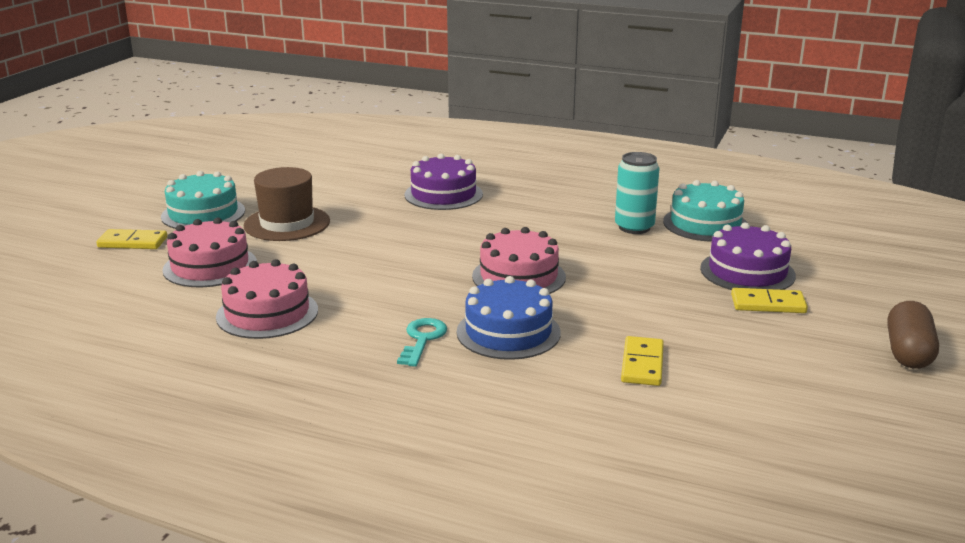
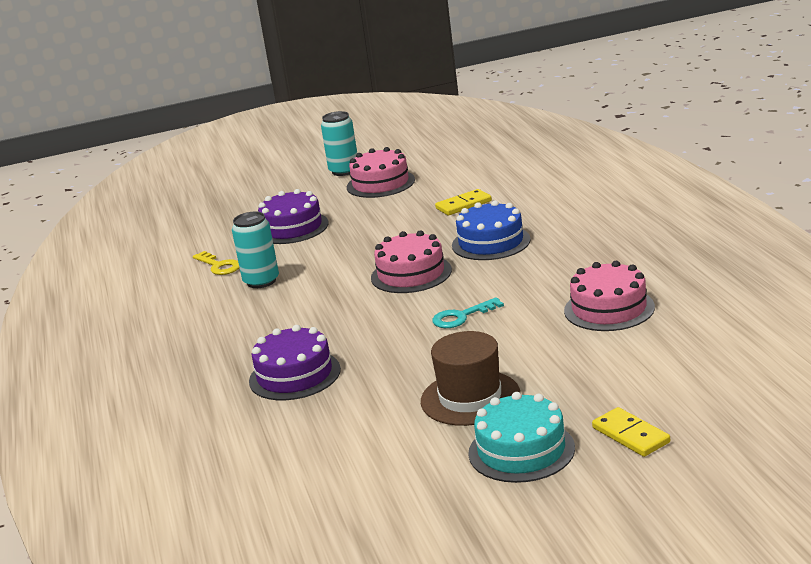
camera: 125 degrees left, 0 degrees up
pink cake [162,218,257,287] -> pink cake moved to [347,147,415,198]
turquoise key [397,318,447,367] -> turquoise key moved to [432,297,504,328]
turquoise cake [663,180,747,242] -> yellow key [193,251,239,275]
yellow domino [731,288,808,313] -> none
brown capsule [887,301,939,369] -> turquoise can [321,111,357,176]

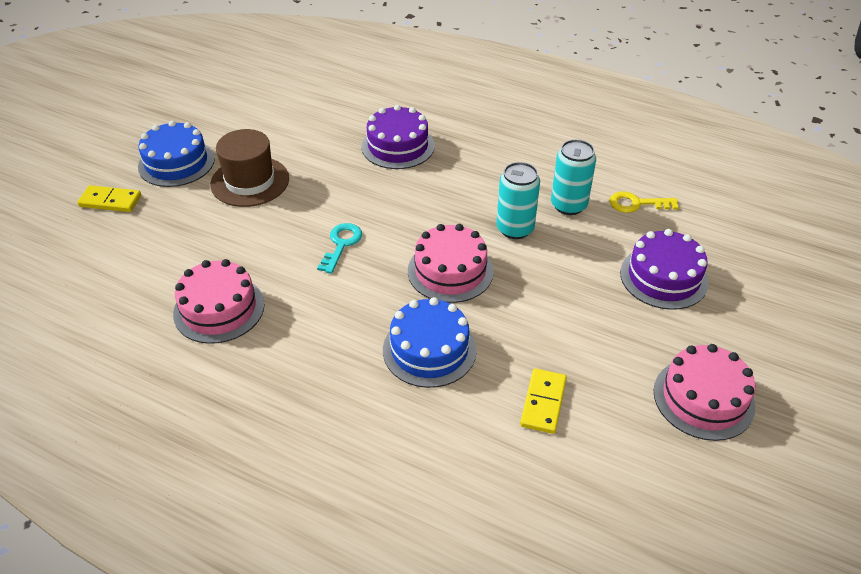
camera: 130 degrees right, 20 degrees up
turquoise can [321,111,357,176] -> turquoise can moved to [496,162,540,239]
turquoise cake [468,392,575,483] -> blue cake [138,121,215,187]

